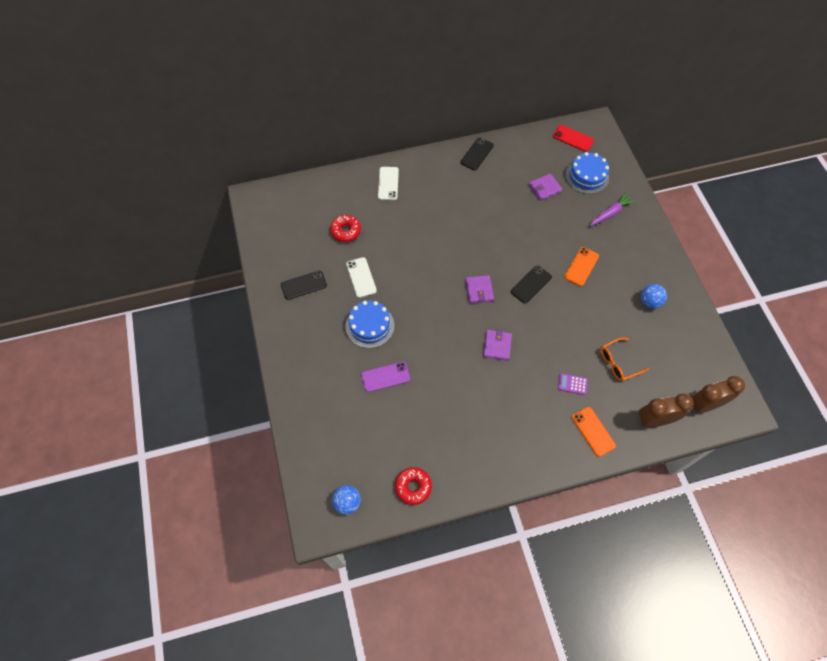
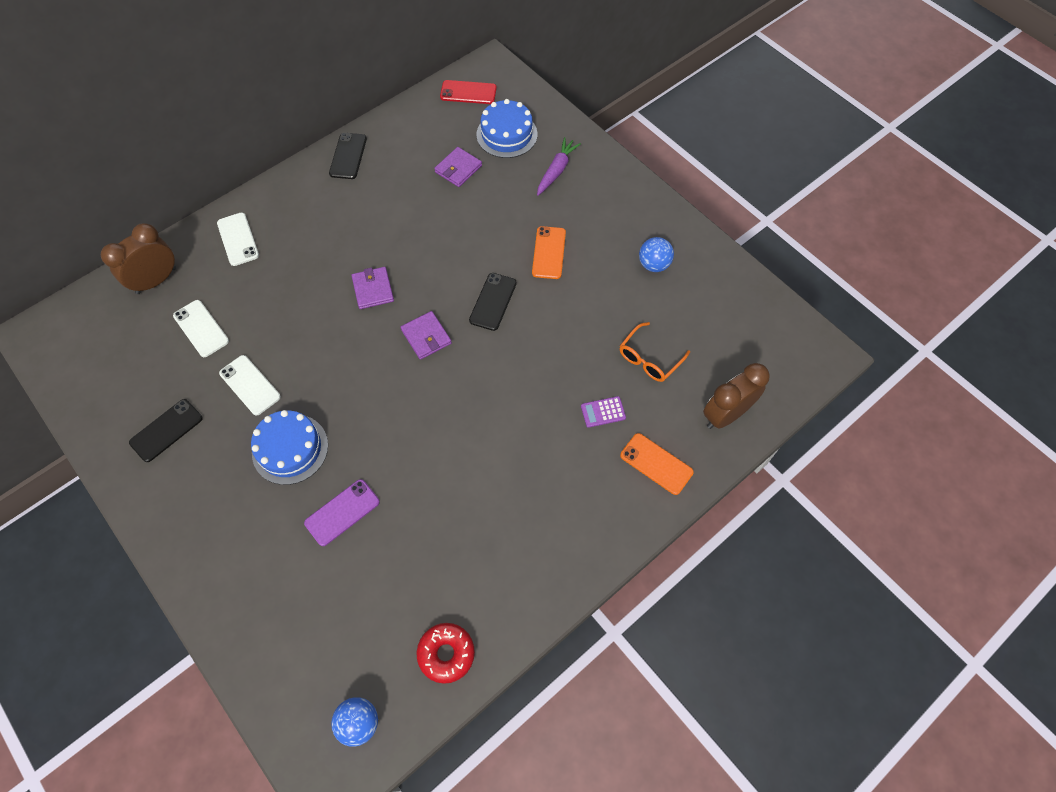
camera: 25 degrees left, 0 degrees up
red donut [330,215,361,242] -> white phone [173,300,229,357]
purple wallet [483,330,512,361] -> purple wallet moved to [351,267,394,309]
brown clock [690,376,745,413] -> brown clock moved to [101,223,176,294]

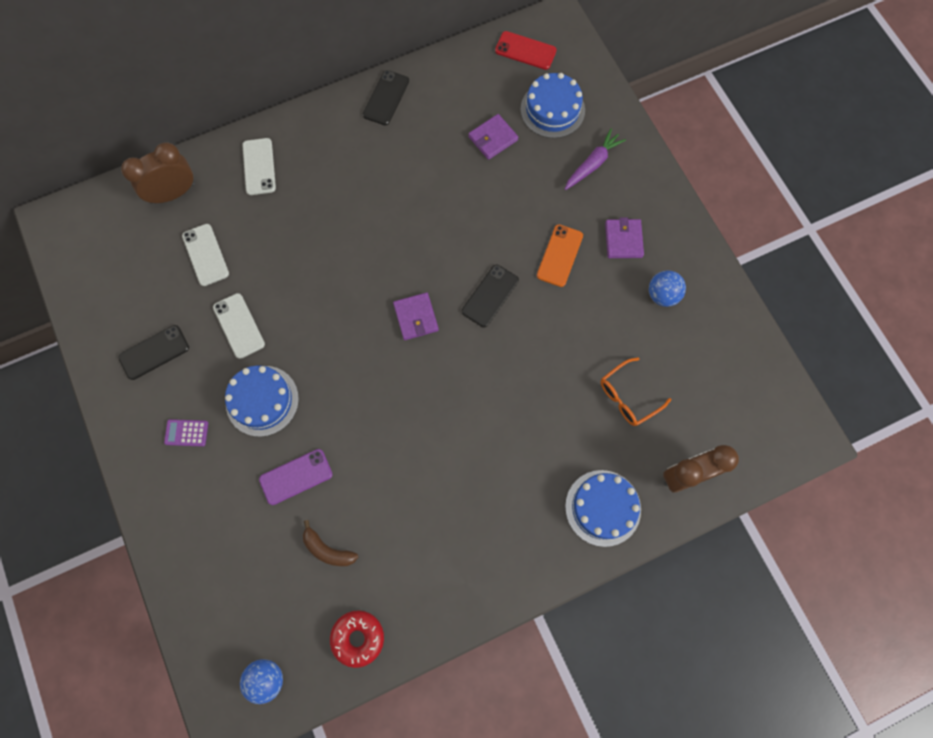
camera: 15 degrees right, 10 degrees up
purple wallet [351,267,394,309] -> purple wallet moved to [605,217,644,258]
purple calculator [581,396,626,428] -> purple calculator moved to [164,419,208,447]
orange phone [620,433,694,495] -> blue cake [565,470,641,547]
none -> brown banana [303,520,358,566]

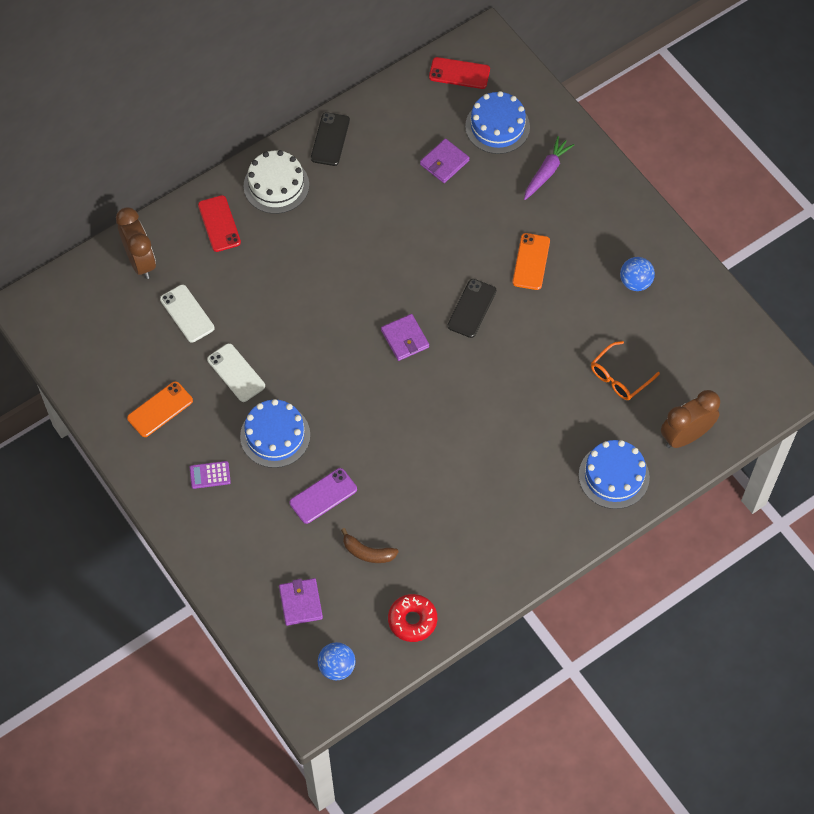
camera: 10 degrees left, 10 degrees down
black phone [118,325,189,380] -> orange phone [127,381,193,437]
brown clock [121,142,195,204] -> brown clock turned 105 degrees clockwise [116,207,156,279]
white phone [242,138,276,195] -> red phone [198,195,241,252]
purple wallet [605,217,644,258] -> purple wallet moved to [279,578,323,626]
none -> white cake [244,150,309,214]

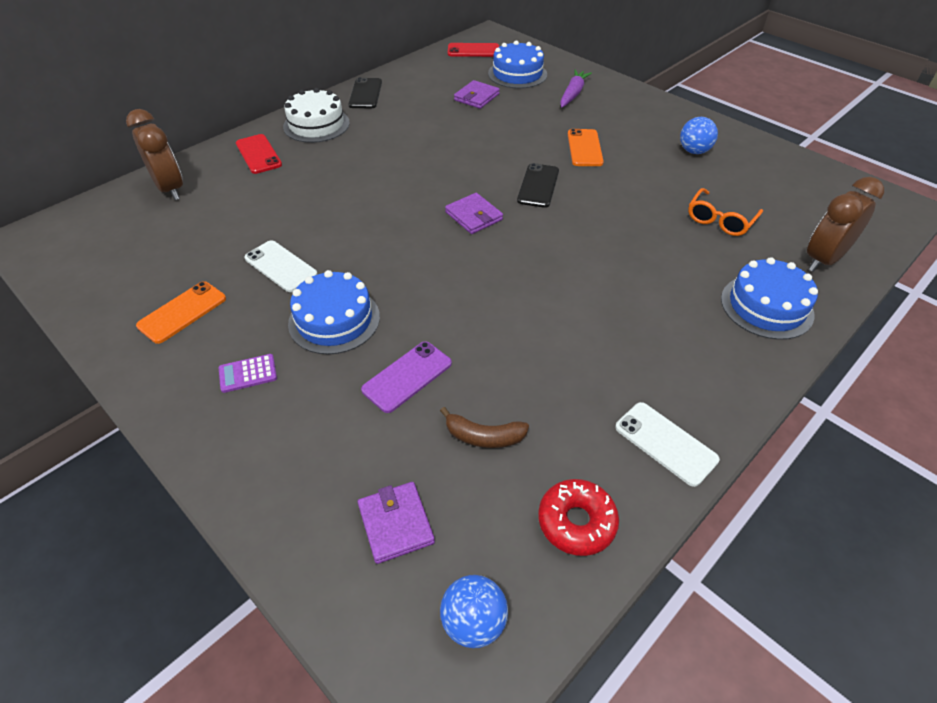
camera: 10 degrees left, 15 degrees down
white phone [160,285,215,343] -> white phone moved to [615,402,720,487]

